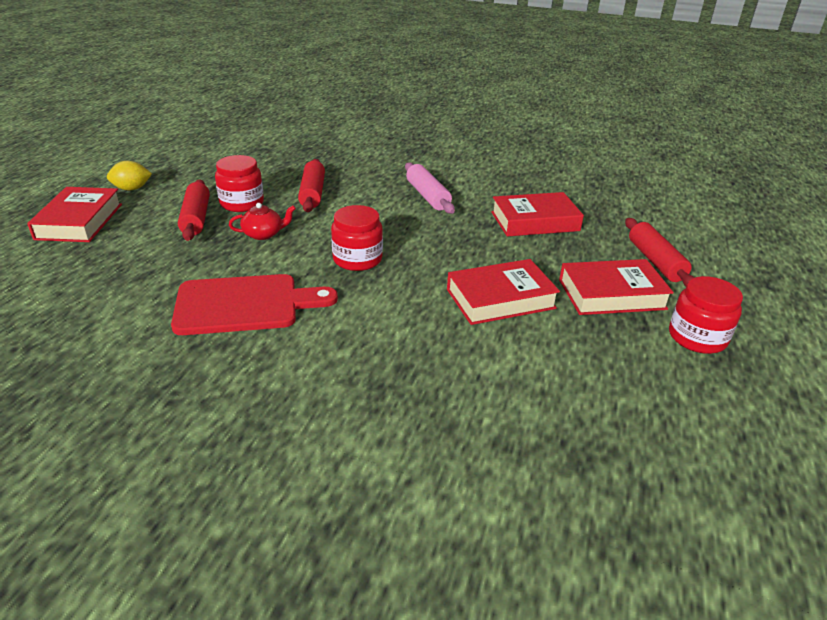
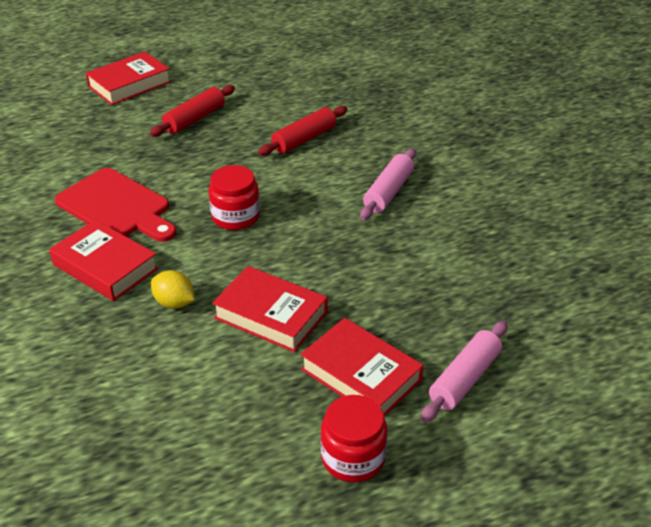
camera: 50 degrees right, 5 degrees up
yellow lemon [107,161,152,190] -> yellow lemon moved to [151,270,195,309]
red jar [215,155,264,212] -> none
red teapot [229,203,296,240] -> none
red book [491,192,584,237] -> red book moved to [49,220,158,301]
red rolling pin [625,218,695,286] -> pink rolling pin [421,321,508,422]

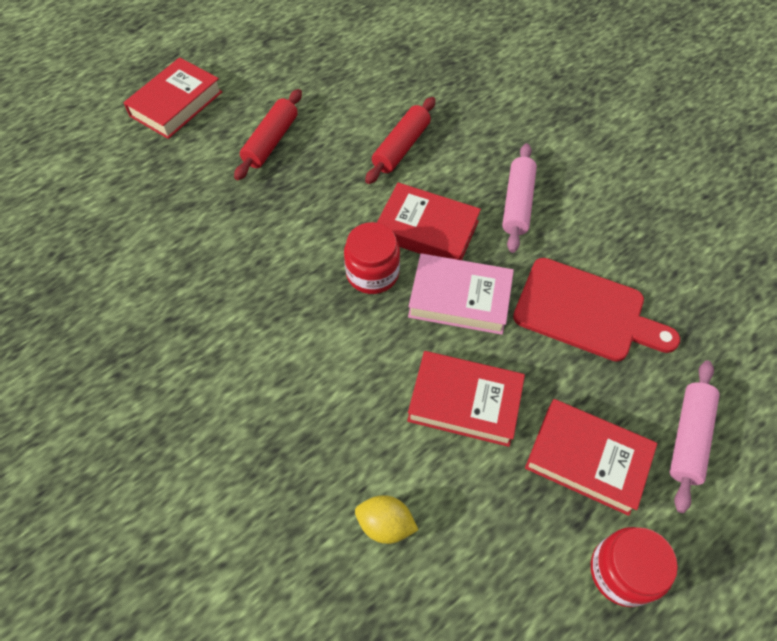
camera: 15 degrees left, 20 degrees up
red book [49,220,158,301] -> red book moved to [377,183,481,260]
red cutting board [55,168,176,242] -> red cutting board moved to [513,258,680,362]
yellow lemon [151,270,195,309] -> yellow lemon moved to [355,495,418,544]
none -> pink book [408,254,514,335]

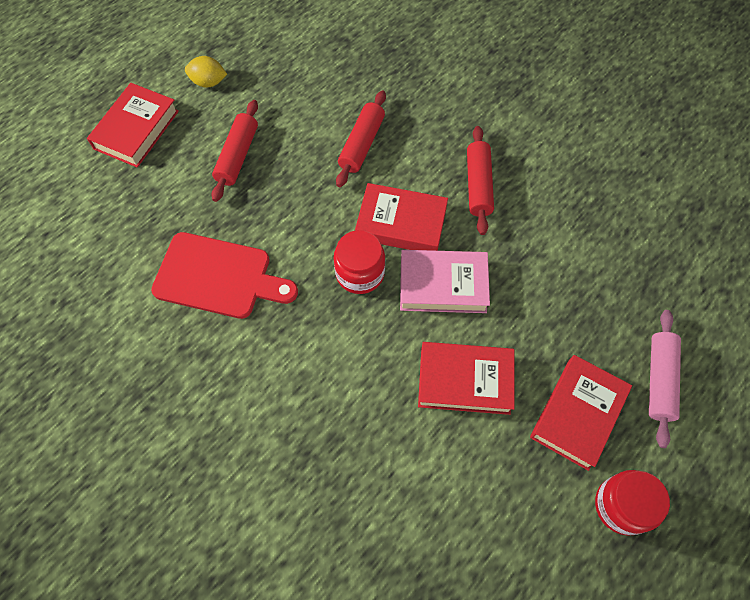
camera: 10 degrees left, 5 degrees up
yellow lemon [355,495,418,544] -> yellow lemon moved to [185,56,227,88]
pink rolling pin [502,143,537,253] -> red rolling pin [467,126,494,235]
red cutting board [513,258,680,362] -> red cutting board moved to [151,232,298,319]
red book [525,399,657,516] -> red book turned 75 degrees counterclockwise [530,355,632,471]

